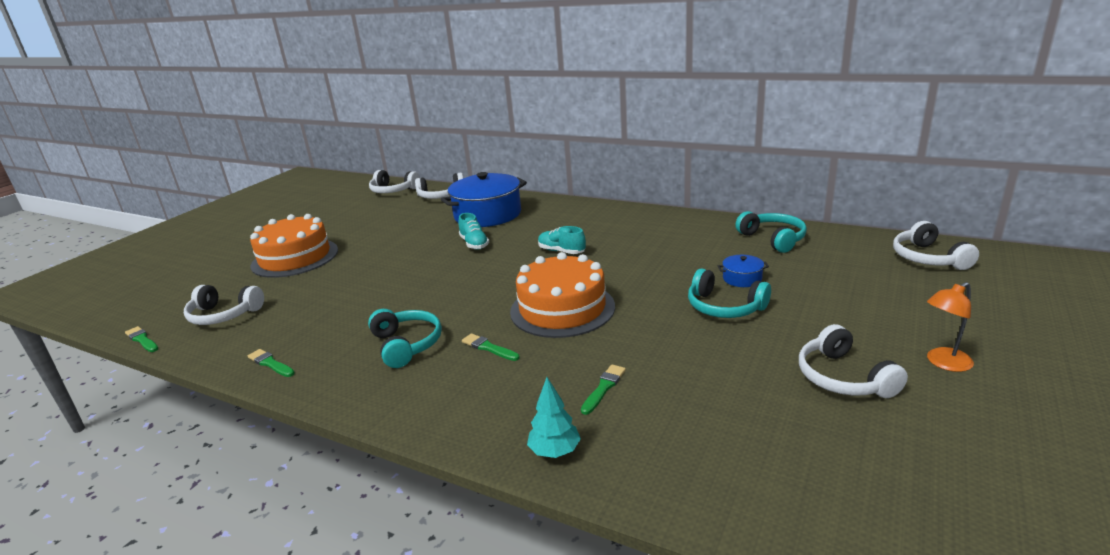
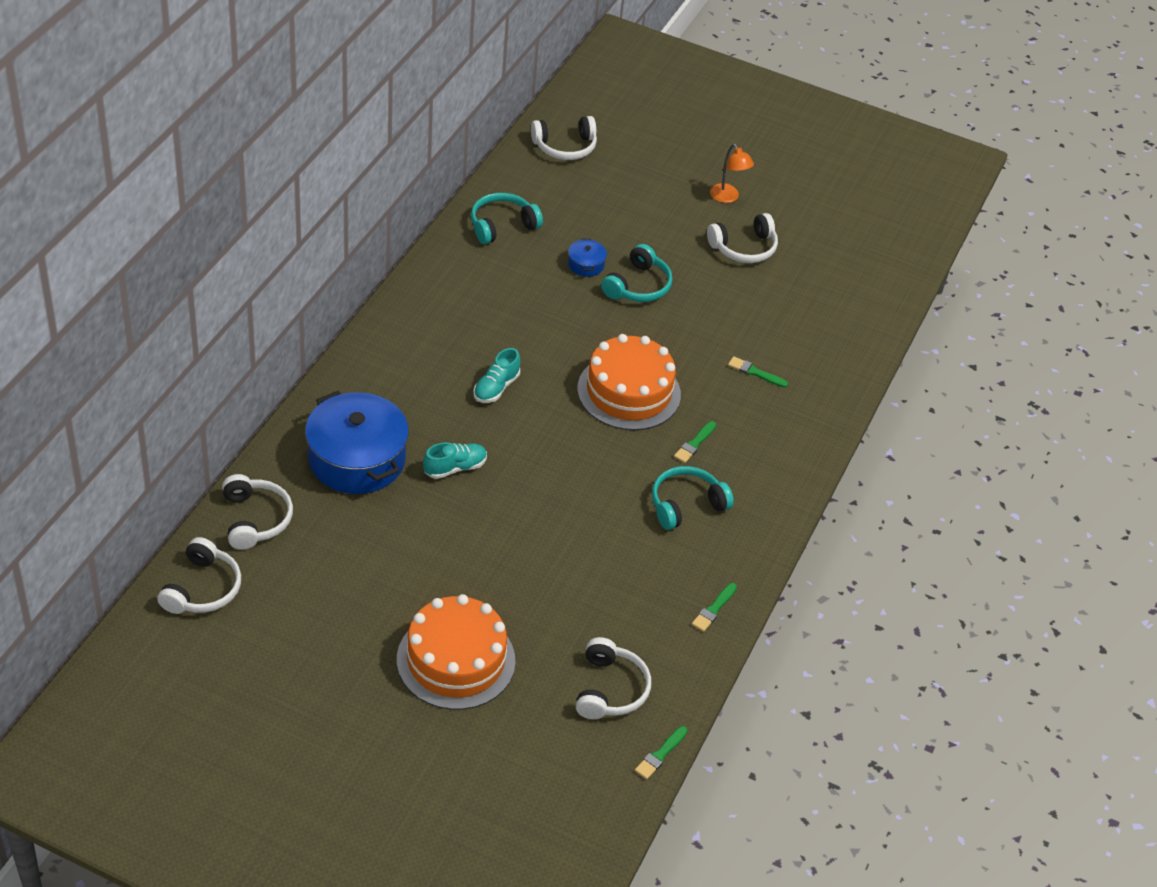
camera: 100 degrees left, 20 degrees up
turquoise tree [527,377,581,458] -> none

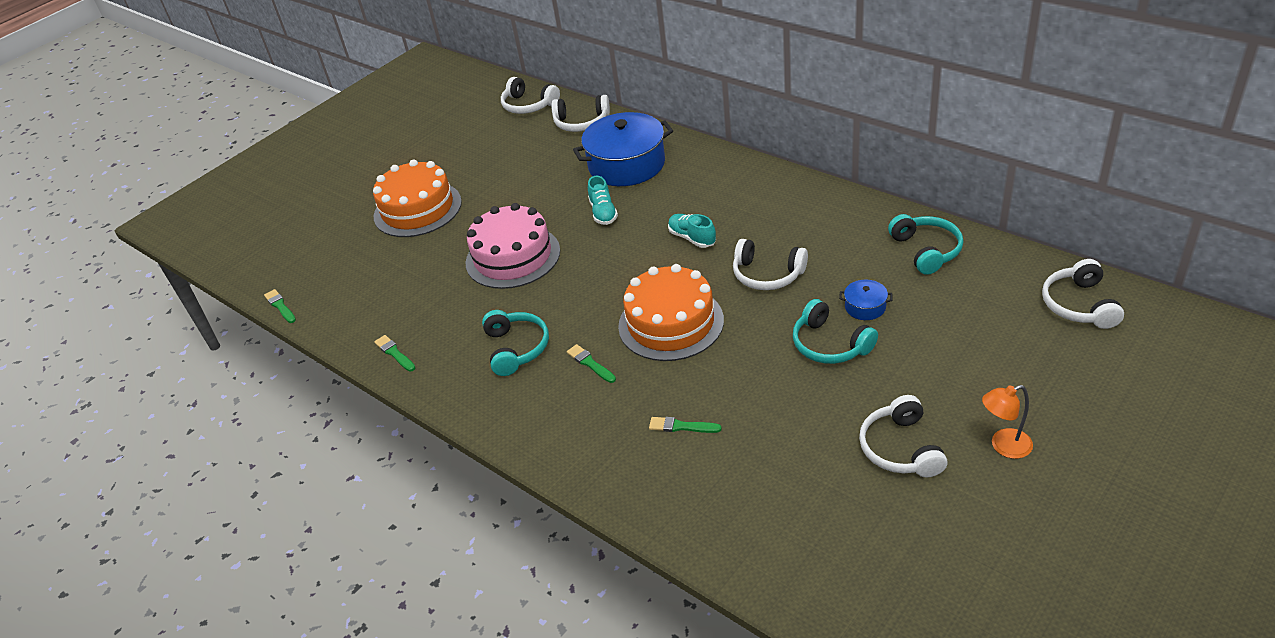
camera: 115 degrees right, 5 degrees down
white headphones [576,637,651,719] -> white headphones moved to [733,239,808,290]
green brush [728,356,788,388] -> green brush turned 120 degrees counterclockwise [649,417,722,433]
none -> pink cake [465,203,560,289]

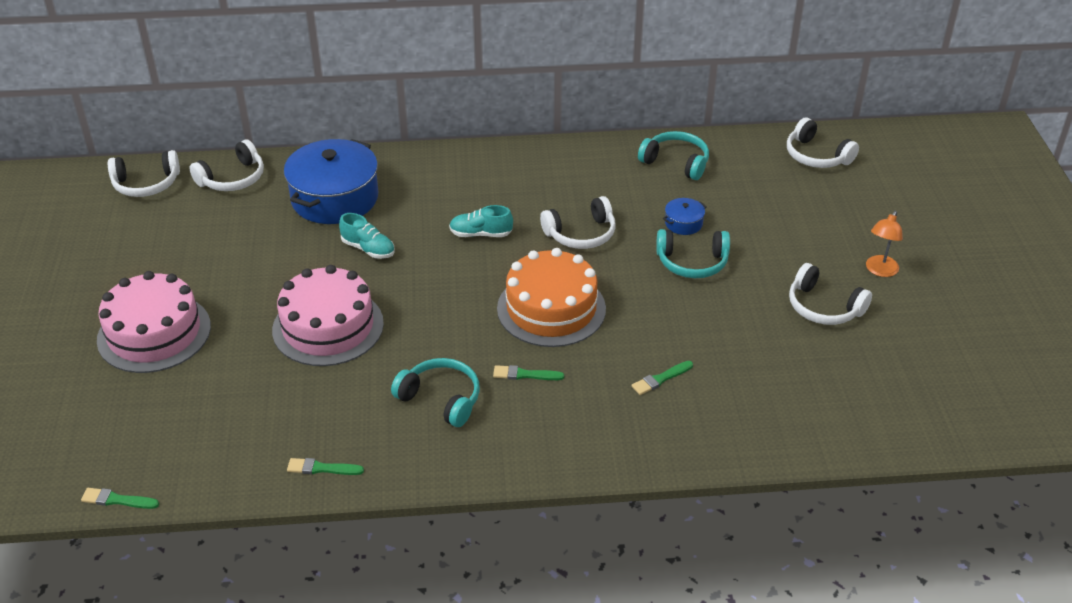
camera: 50 degrees left, 0 degrees up
orange cake [373,159,462,237] -> pink cake [97,271,211,373]

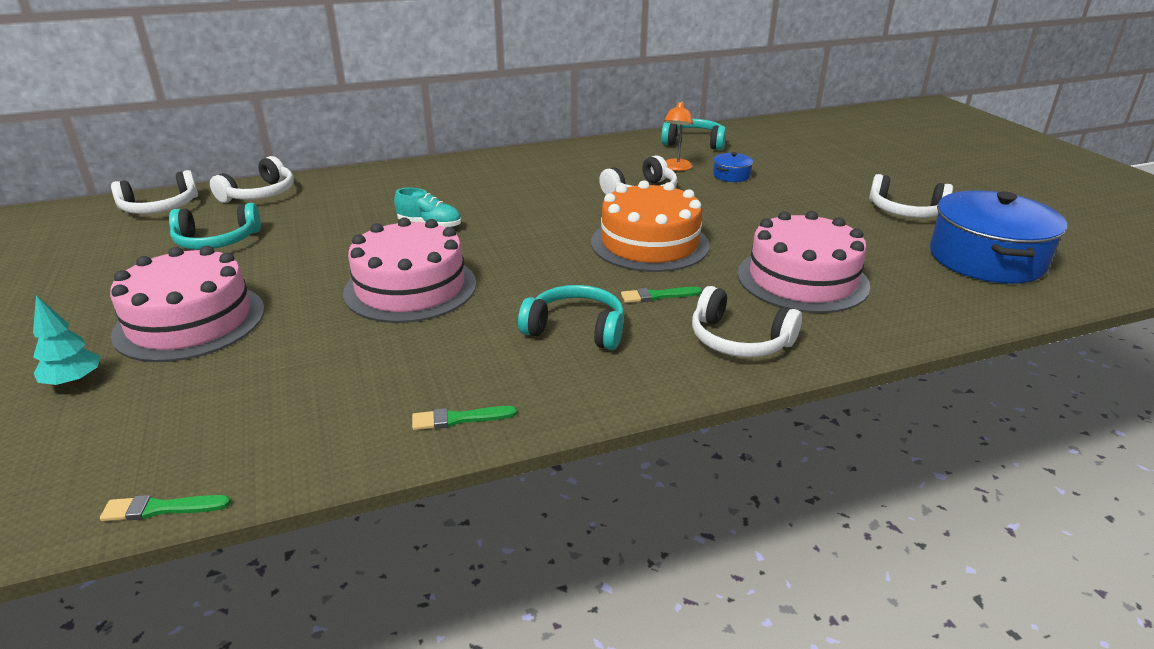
camera: 15 degrees left, 10 degrees down
blue pot [284,139,378,224] -> blue pot moved to [930,190,1067,284]
turquoise shoe [449,205,513,237] -> none
green brush [631,361,693,395] -> pink cake [737,211,870,313]
turquoise headphones [656,229,730,278] -> turquoise headphones moved to [169,203,261,250]
white headphones [787,118,859,168] -> white headphones moved to [692,286,802,357]
orange lamp [866,211,903,277] -> orange lamp moved to [664,101,693,171]
none -> turquoise tree [33,295,101,386]

